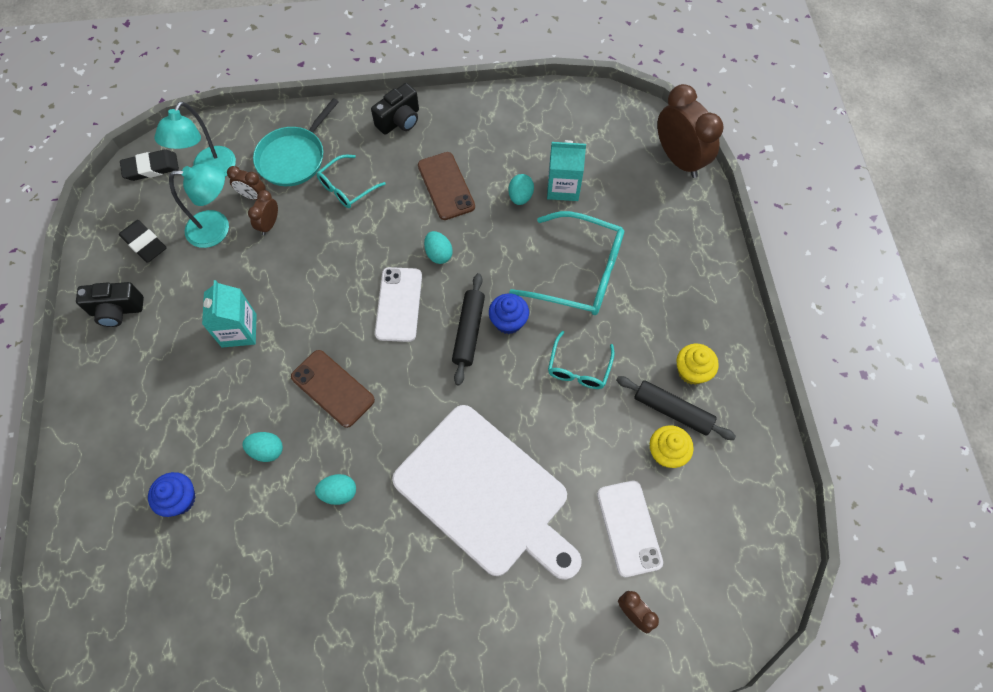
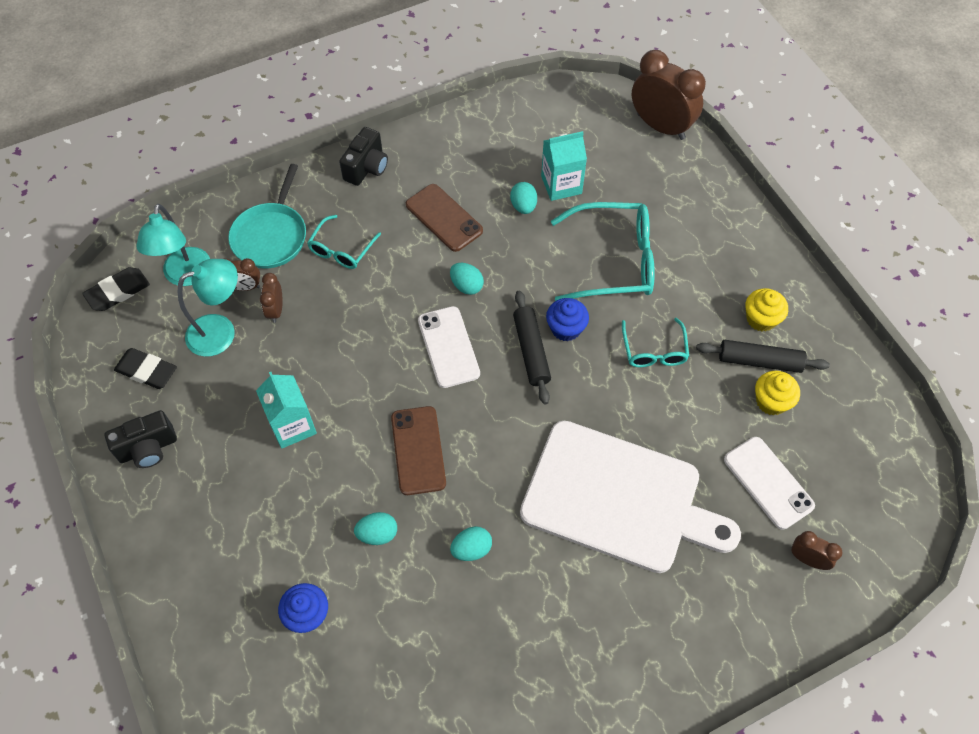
camera: 20 degrees left, 5 degrees down
brown phone [291,350,375,428] -> brown phone turned 60 degrees clockwise [391,406,446,495]

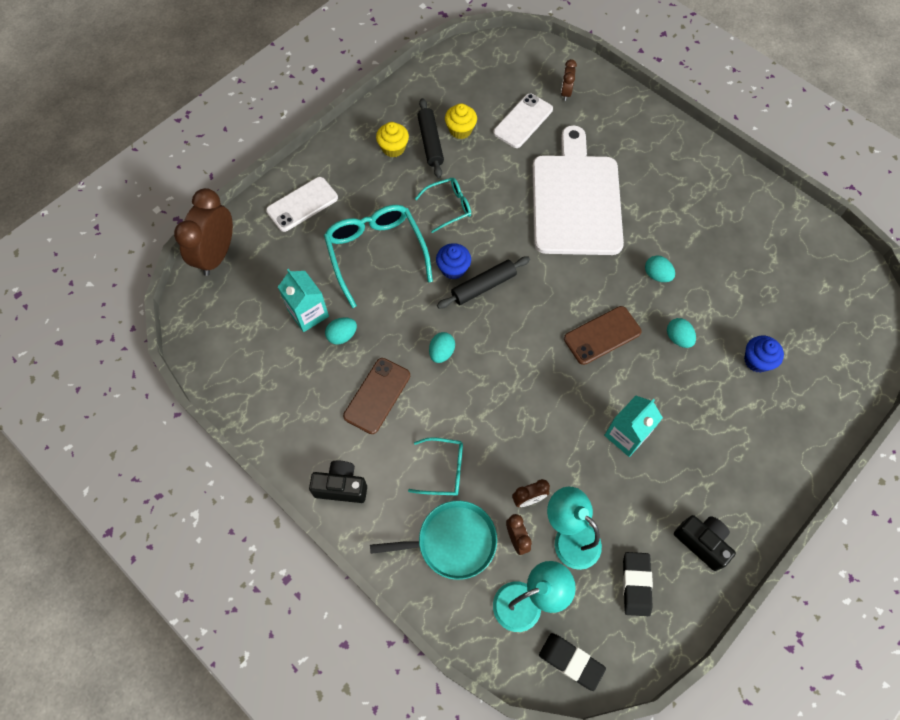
camera: 110 degrees left, 5 degrees up
white phone [418,306,480,388] -> white phone moved to [266,177,338,232]

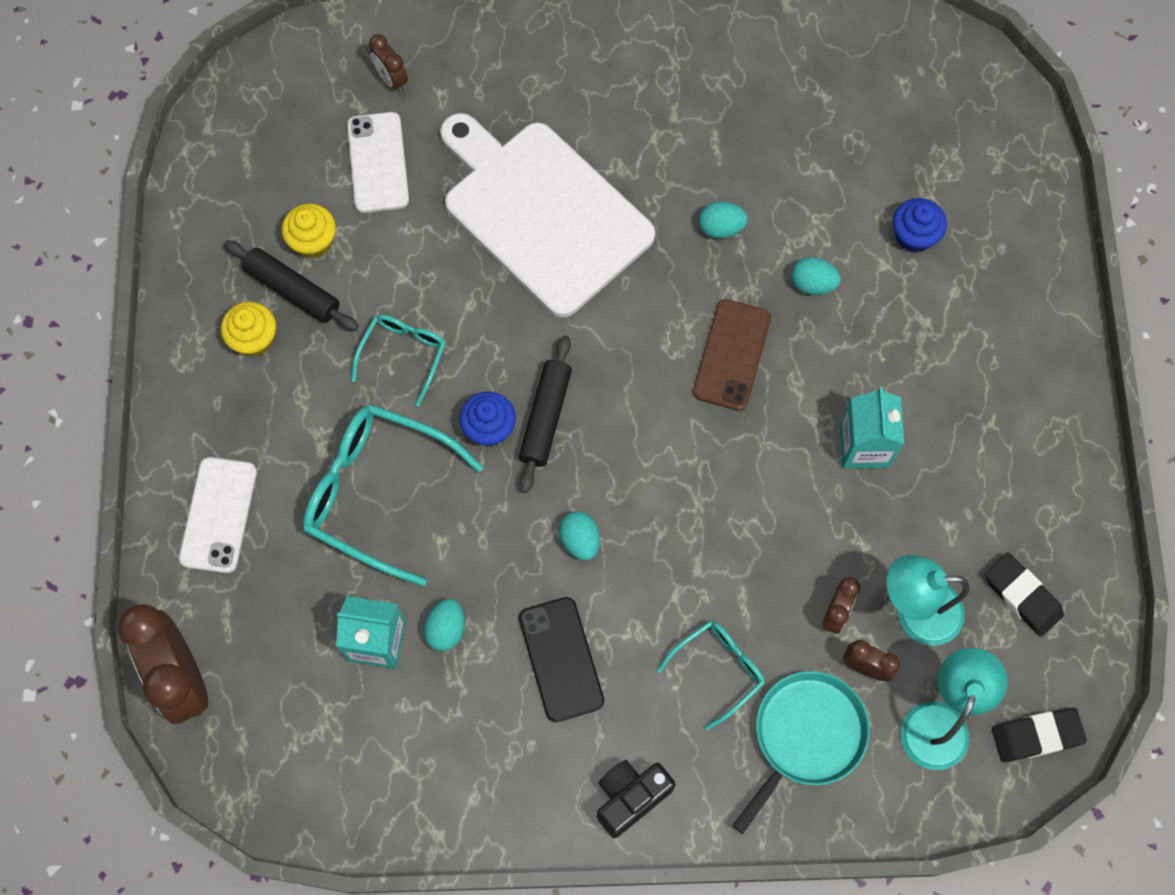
camera: 45 degrees left, 5 degrees up
brown phone [343,358,410,434] -> black phone [519,597,604,722]
black camera [674,515,736,571] -> none

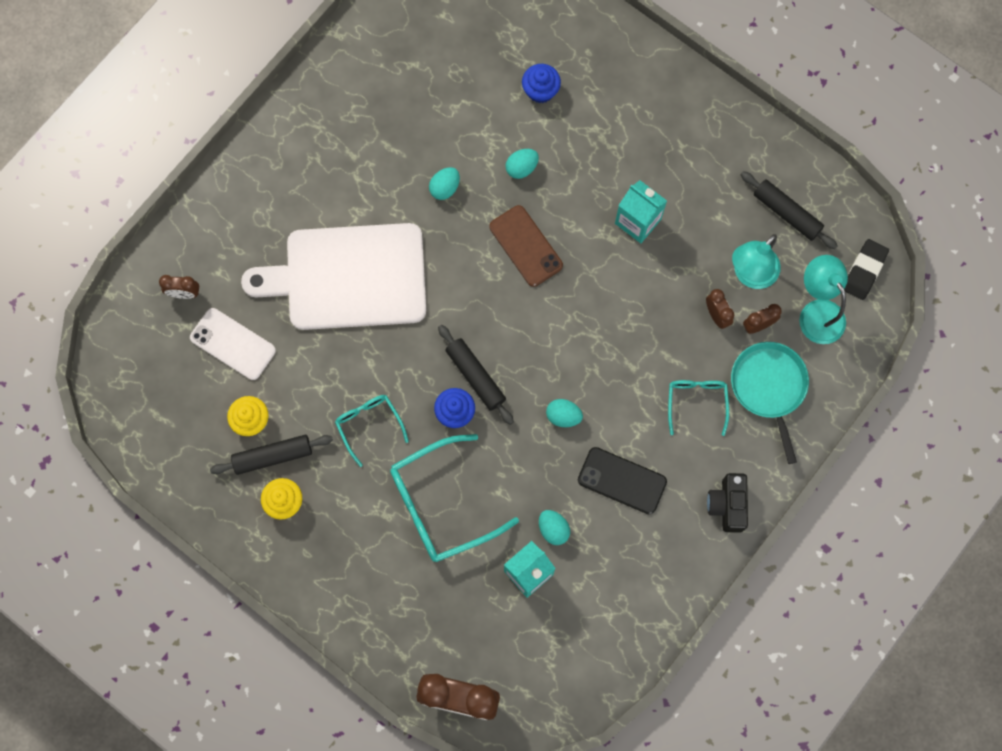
camera: 50 degrees left, 5 degrees up
white phone [179,457,257,573] -> none
black eraser [985,552,1064,637] -> black rolling pin [741,171,838,249]

